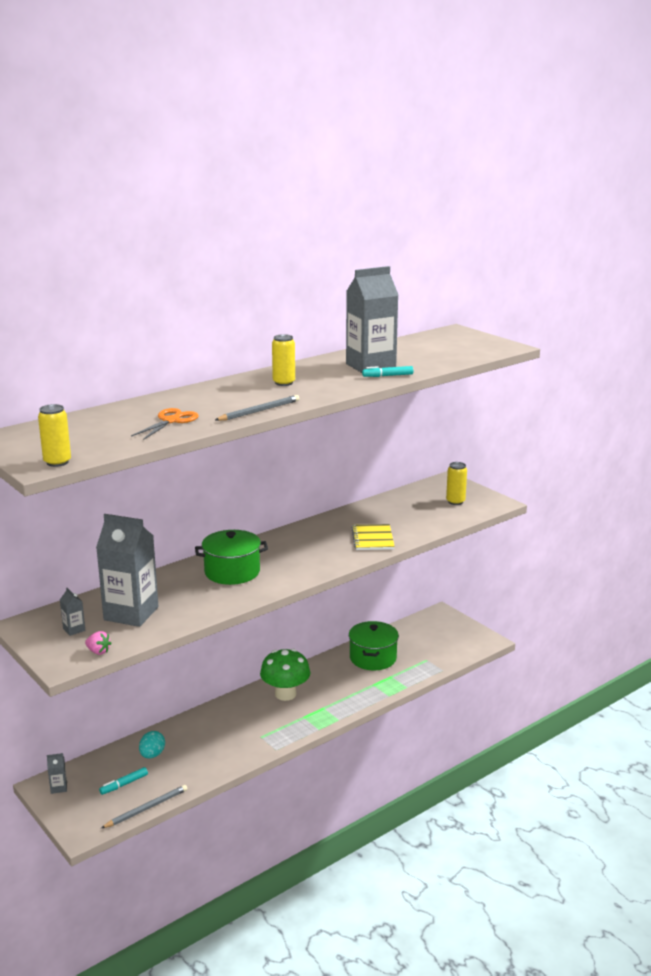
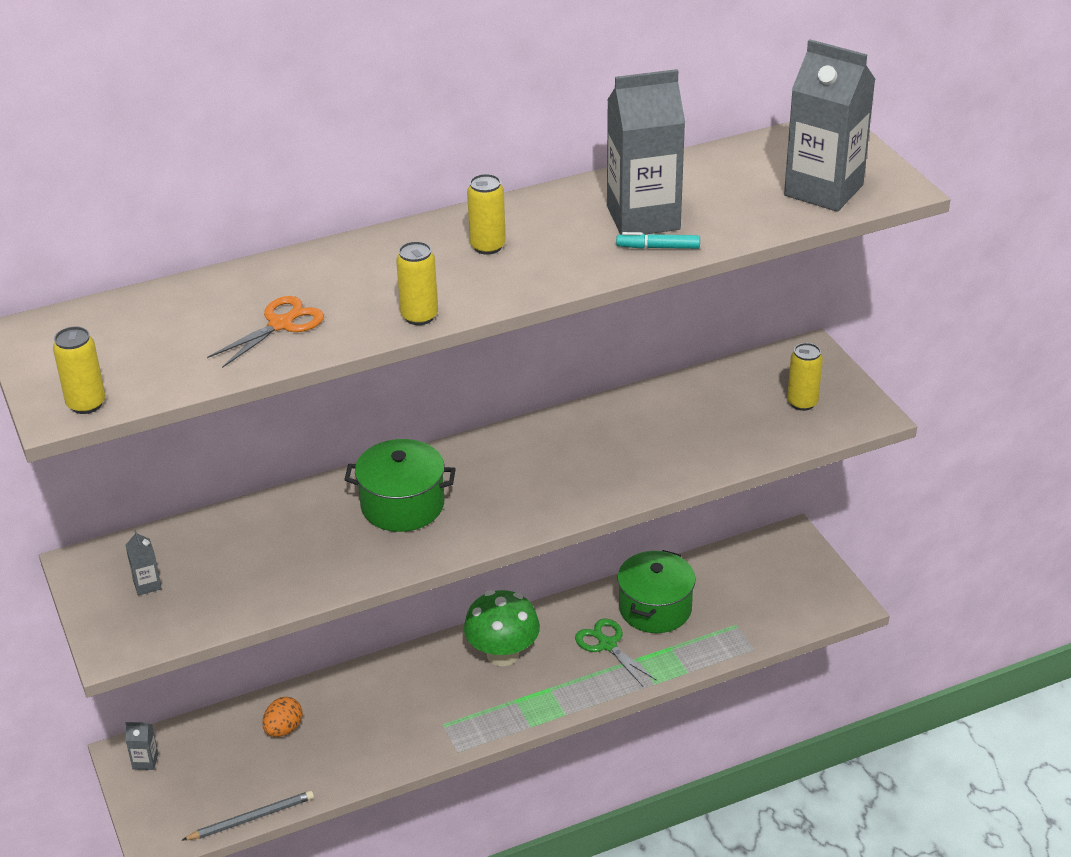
camera: 15 degrees right, 15 degrees up
pink strawberry [85,631,112,655] -> none
grey carton [96,514,158,627] -> grey carton moved to [784,39,876,212]
turquoise marker [99,767,148,795] -> none
turquoise egg [139,731,165,758] -> orange egg [262,697,303,737]
grey pencil [215,395,300,421] -> yellow can [396,241,438,325]
yellow notebook [351,524,395,550] -> none
none -> green scissors [575,618,656,686]

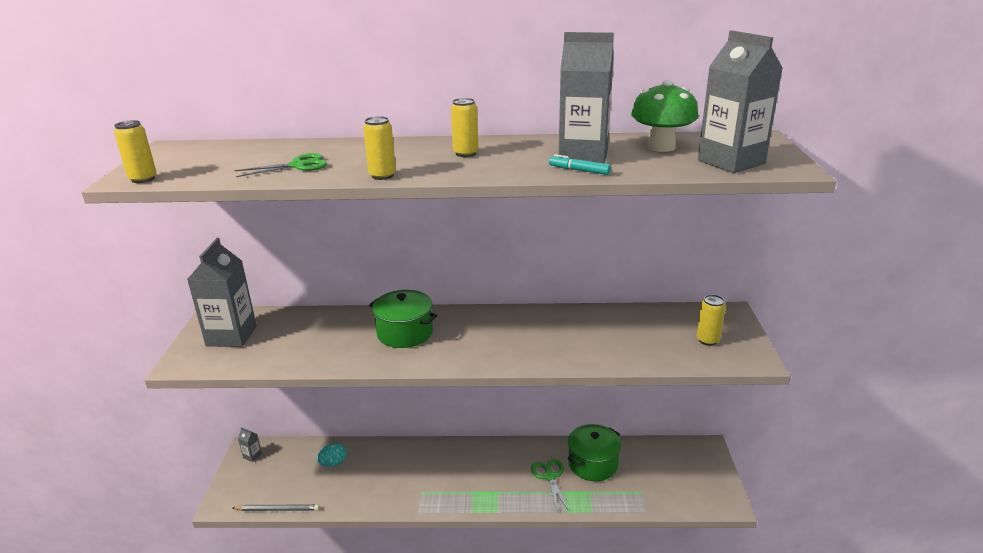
camera: 25 degrees right, 10 degrees down
grey carton [126,530,162,596] -> grey carton [187,238,257,347], size x2.47
orange scissors [207,296,324,368] -> green scissors [234,153,327,177]
orange egg [262,697,303,737] -> turquoise egg [317,443,347,467]
green mushroom [464,590,540,666] -> green mushroom moved to [631,80,698,152]

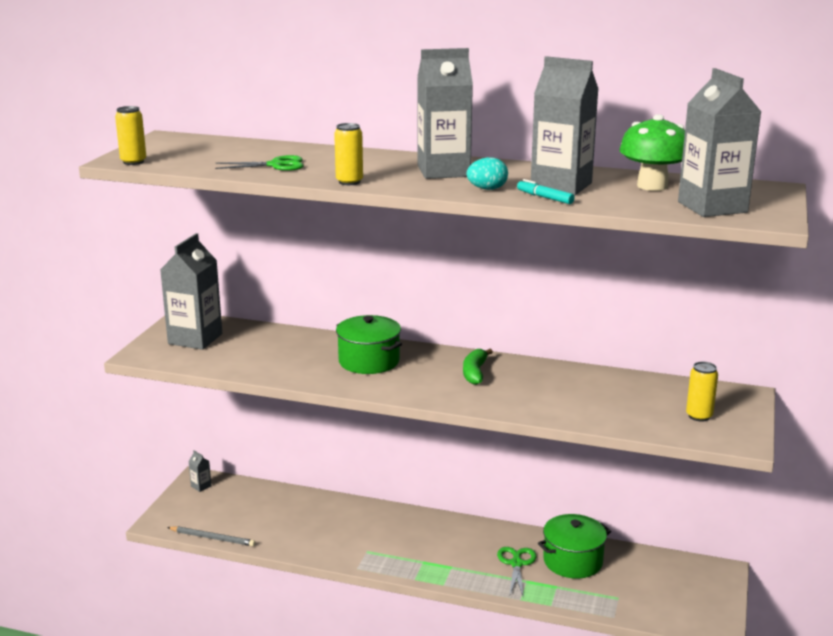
camera: 15 degrees right, 5 degrees down
turquoise egg [317,443,347,467] -> turquoise egg moved to [467,157,508,190]
yellow can [451,98,478,157] -> grey carton [417,48,473,179]
none -> green banana [463,349,493,385]

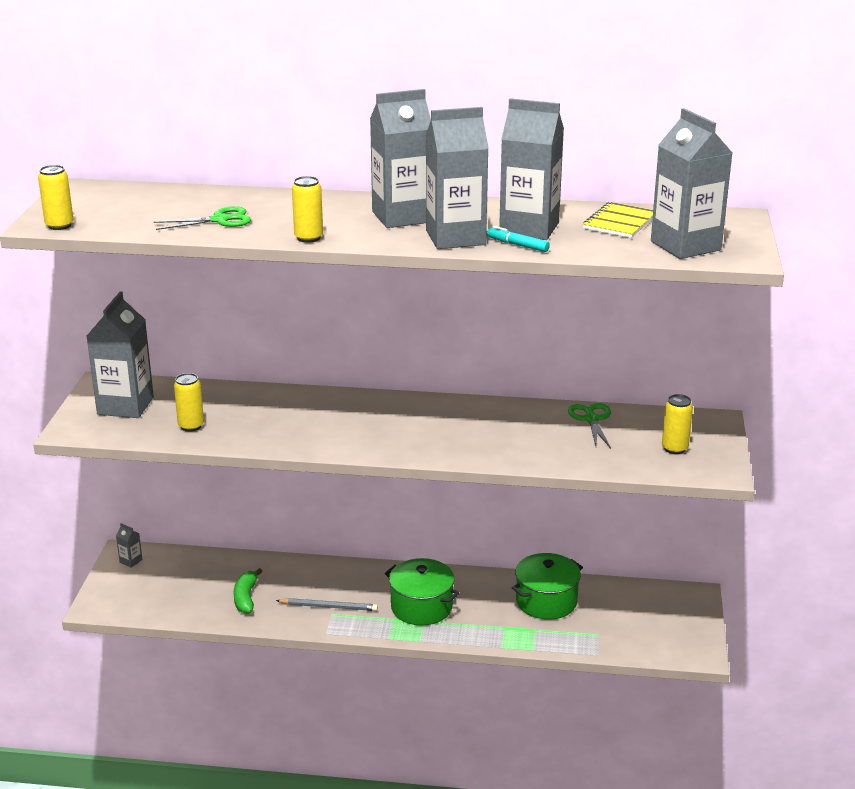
camera: 10 degrees left, 5 degrees up
grey pencil [167,526,255,546] -> grey pencil moved to [276,598,378,611]
green pot [336,315,402,374] -> green pot moved to [385,558,459,625]
green banana [463,349,493,385] -> green banana moved to [234,568,263,614]
turquoise egg [467,157,508,190] -> grey carton [426,107,489,249]
green scissors [497,547,537,598] -> green scissors moved to [568,403,611,449]
green mushroom [619,114,685,191] -> yellow notebook [583,202,653,238]
none -> yellow can [174,373,204,432]

